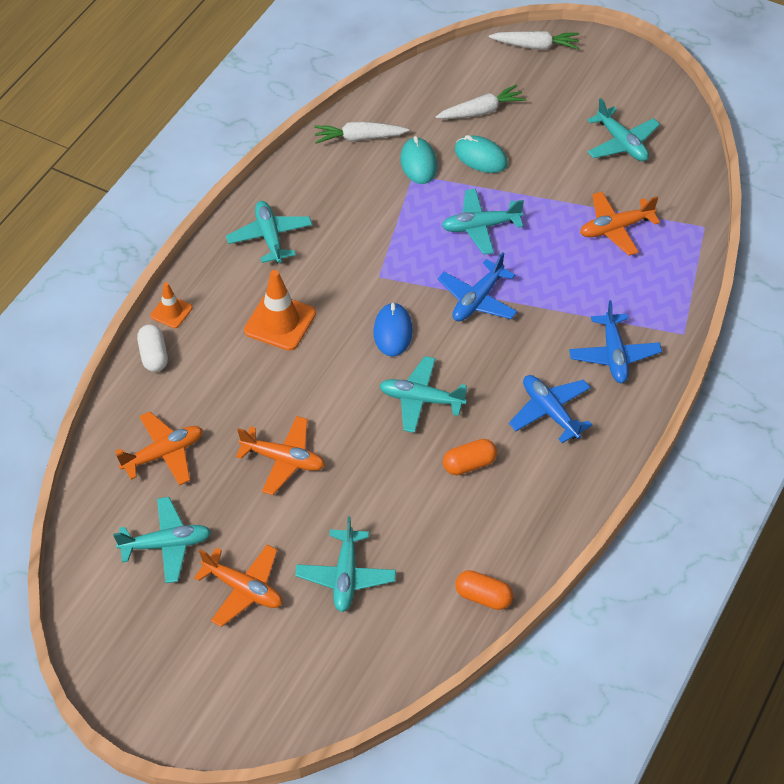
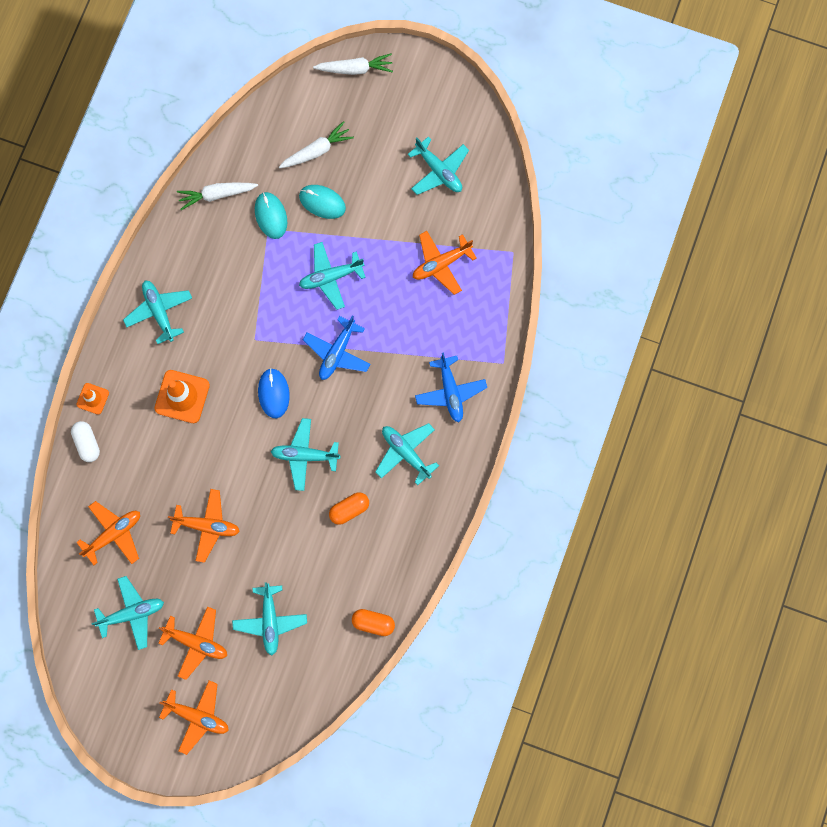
camera: 10 degrees left, 25 degrees up
blue plane [509,375,592,443] -> turquoise plane [375,423,439,485]
none -> orange plane [159,680,229,755]

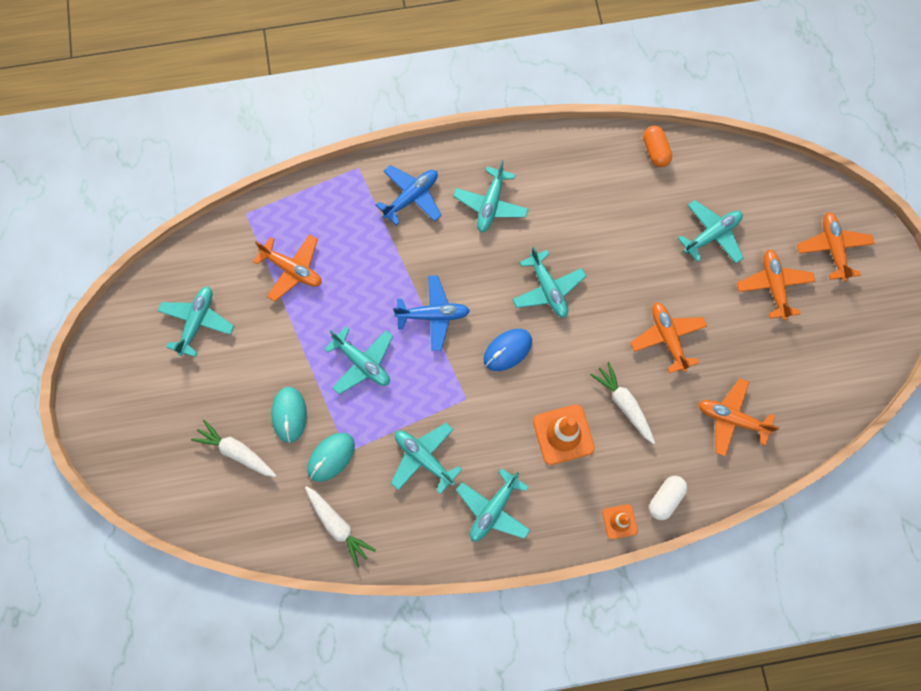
camera: 120 degrees left, 5 degrees down
turquoise plane [91,576,164,650] -> turquoise plane moved to [391,423,462,494]
white carrot [313,54,393,75] -> white carrot moved to [590,362,655,444]
orange capsule [329,492,369,525] -> none

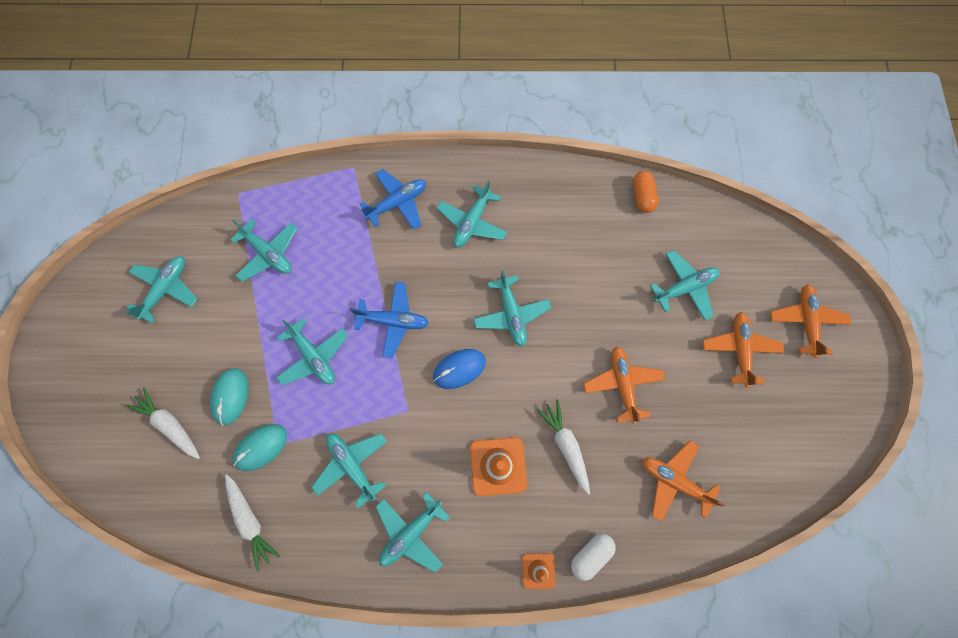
camera: 10 degrees right, 0 degrees up
orange plane [253,234,321,302] -> turquoise plane [230,219,298,282]

